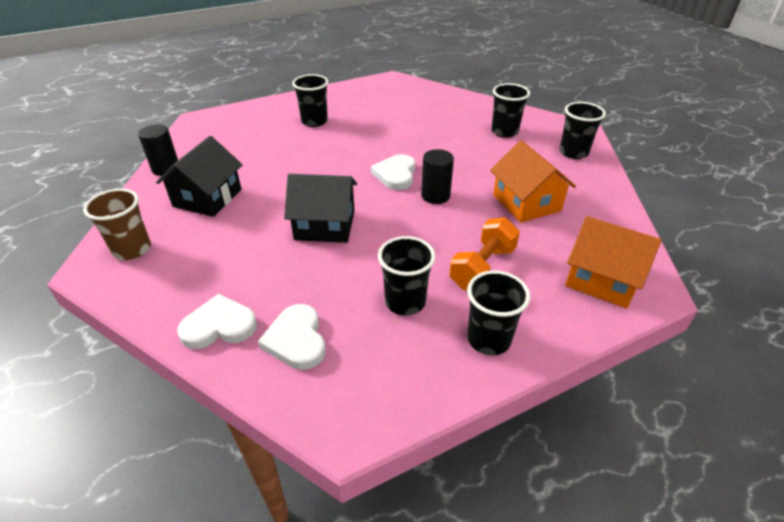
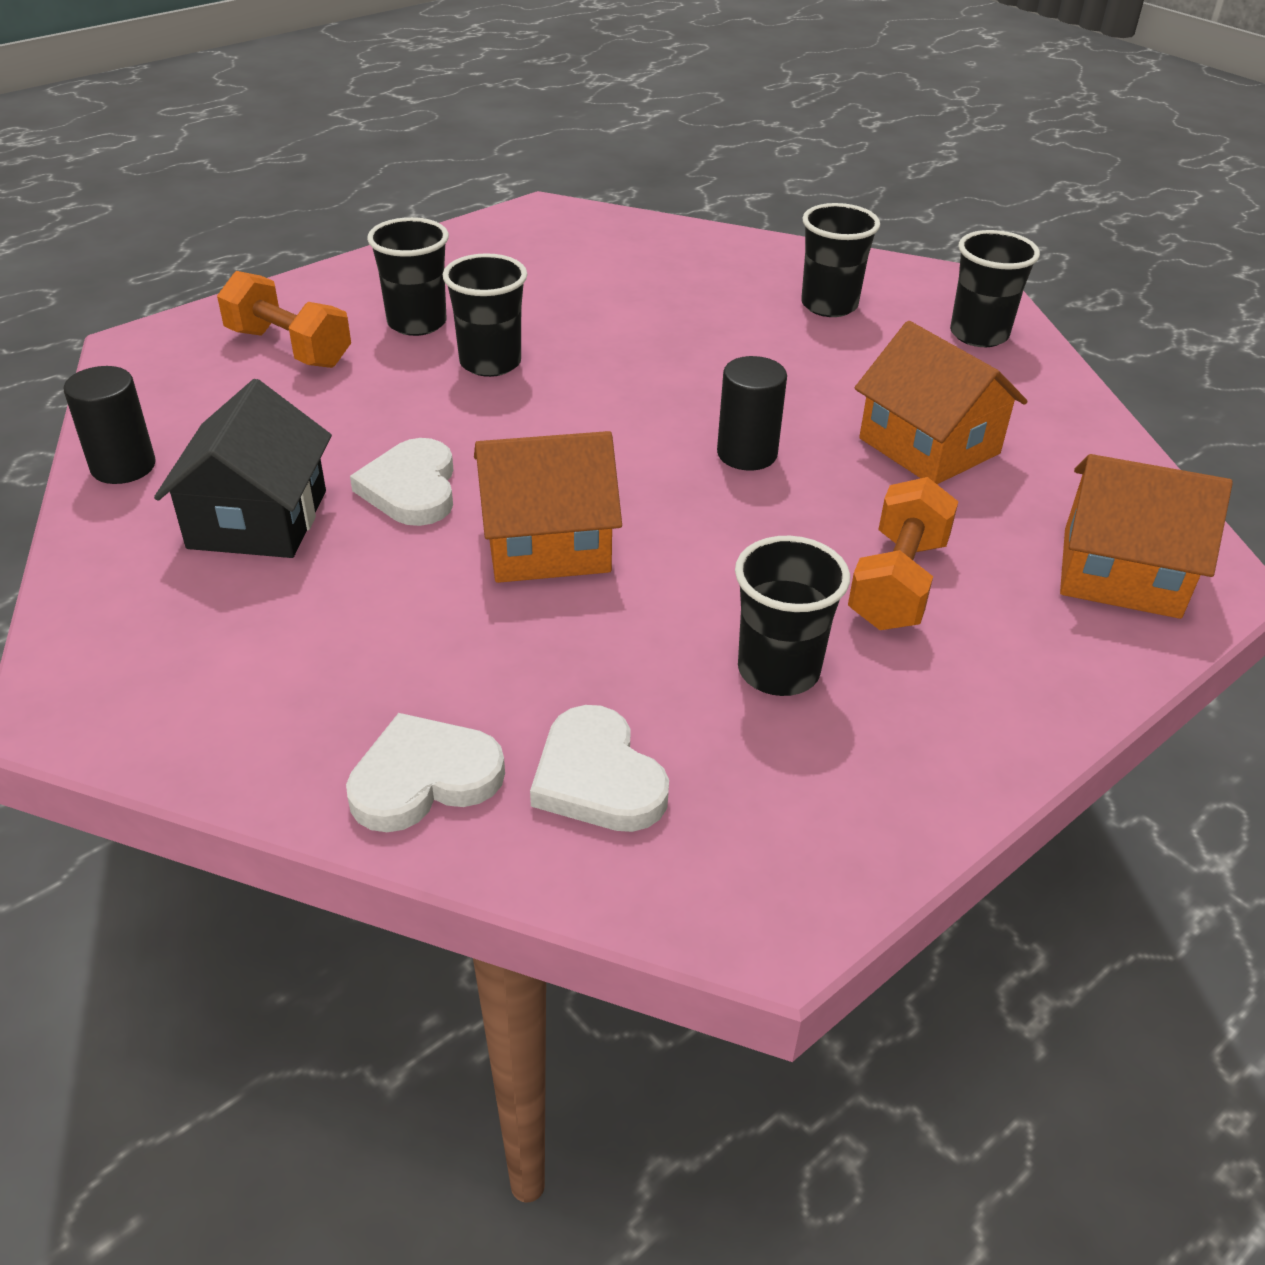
camera: 15 degrees left, 0 degrees up
brown cup [83,189,151,260] -> none
black house [284,174,357,243] -> orange house [474,431,622,583]
white heart [371,154,415,190] -> white heart moved to [350,438,453,526]
black cup [467,271,530,355] -> black cup moved to [443,253,527,377]
none -> orange dumbbell [217,271,351,368]

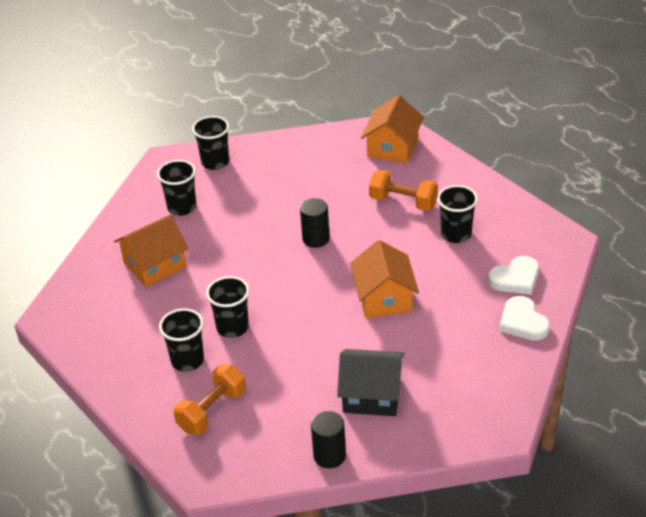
camera: 85 degrees left, 0 degrees up
white heart [350,438,453,526] -> none
orange house [855,321,1028,484] -> orange house moved to [114,215,189,287]

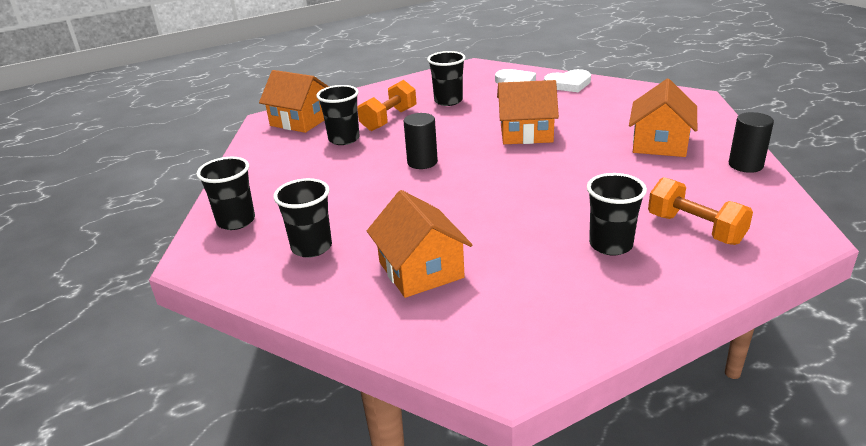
camera: 80 degrees left, 10 degrees down
black cup [206,276,249,338] -> black cup moved to [316,85,360,145]
black house [337,349,404,416] -> orange house [629,79,697,157]

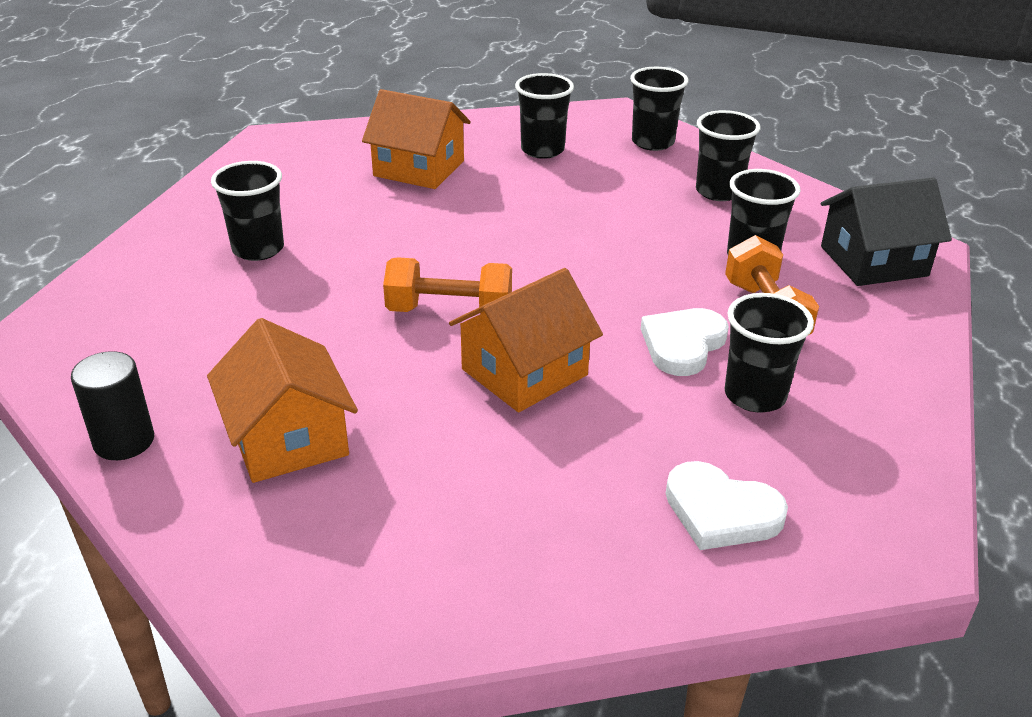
camera: 135 degrees right, 5 degrees up
orange house [259,70,329,133] -> black house [821,177,952,286]
black cylinder [404,113,438,169] -> none
white heart [544,69,591,92] -> white heart moved to [641,308,729,376]
orange dumbbell [648,177,753,245] -> orange dumbbell moved to [383,257,512,314]
none -> black cup [696,110,760,201]

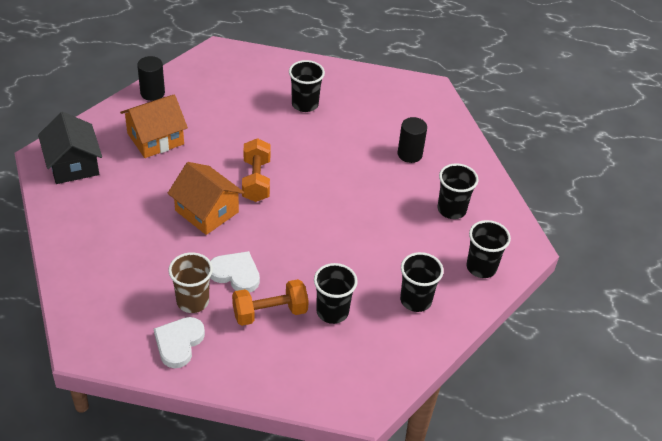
camera: 80 degrees right, 10 degrees up
orange house [362,89,471,189] -> black cylinder [398,117,427,163]
white heart [666,461,788,550] -> white heart moved to [154,317,205,368]
black cup [725,293,814,413] -> brown cup [168,252,213,313]
black house [821,177,952,286] -> black house moved to [38,112,102,184]

